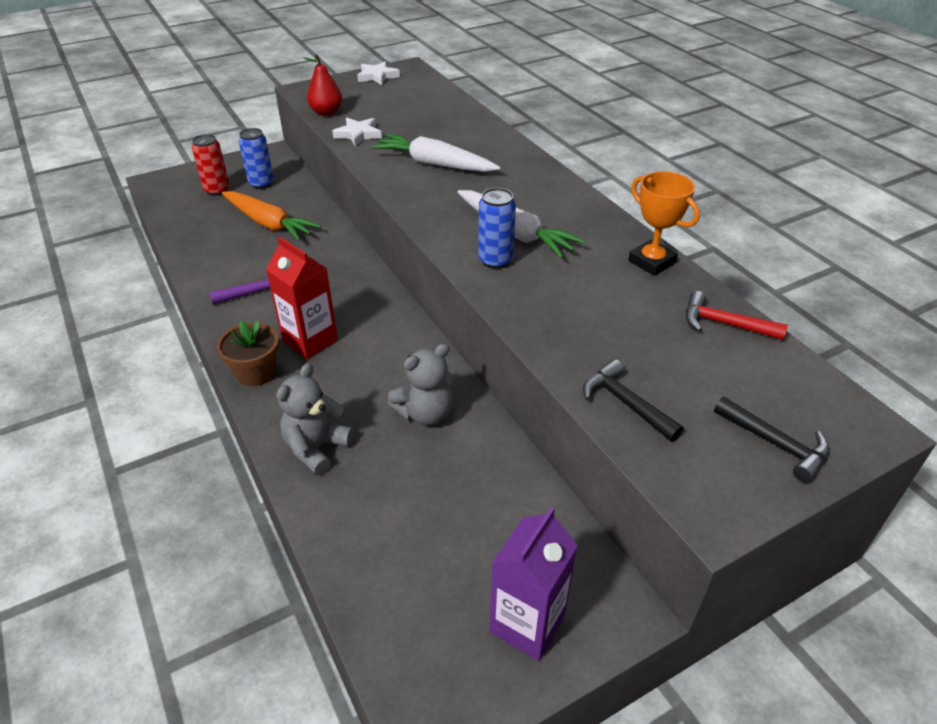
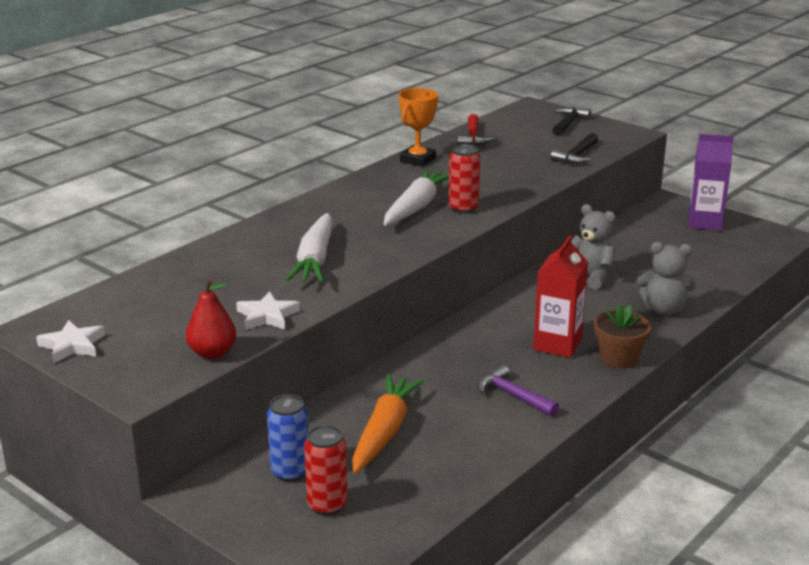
camera: 110 degrees left, 15 degrees down
blue can [478,188,516,269] -> red can [449,144,480,214]

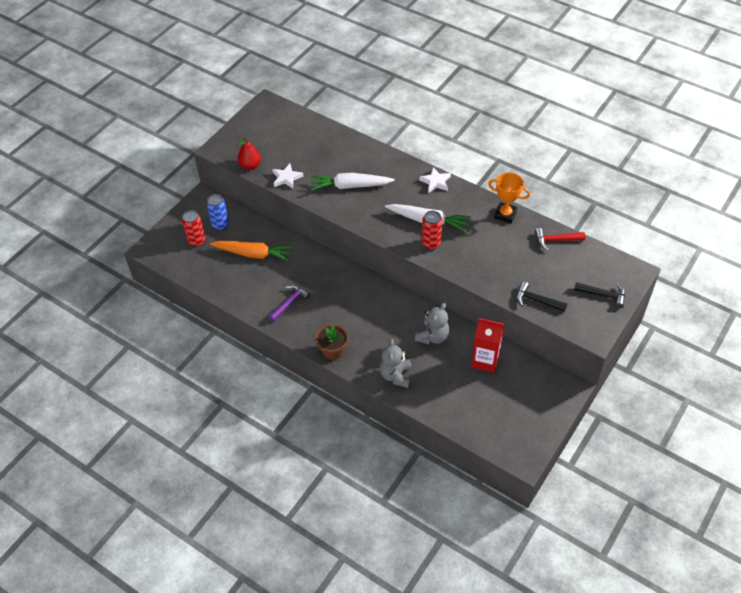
camera: 85 degrees right, 25 degrees up
white star [36,320,105,363] -> white star moved to [419,167,451,193]
red carton [533,235,588,358] -> red carton moved to [471,318,504,373]
purple carton [689,134,734,231] -> none

